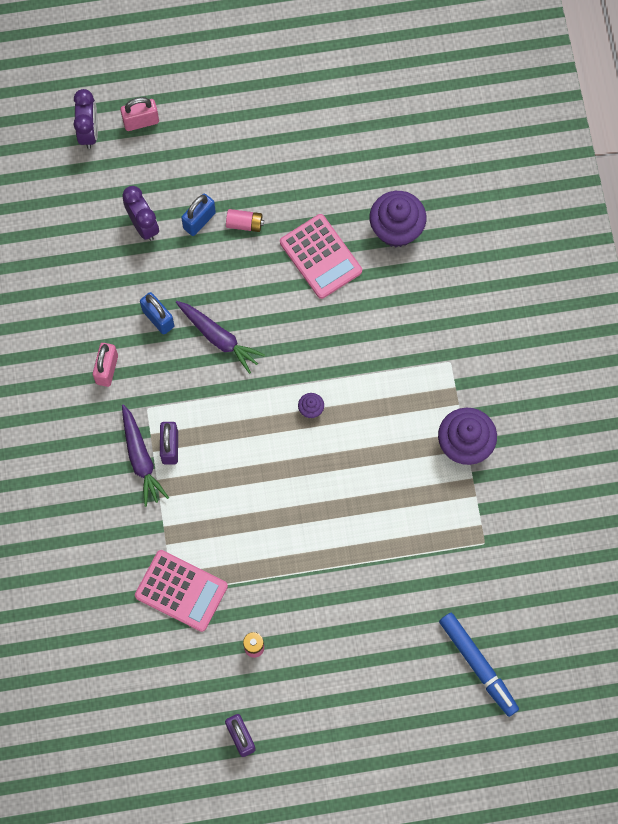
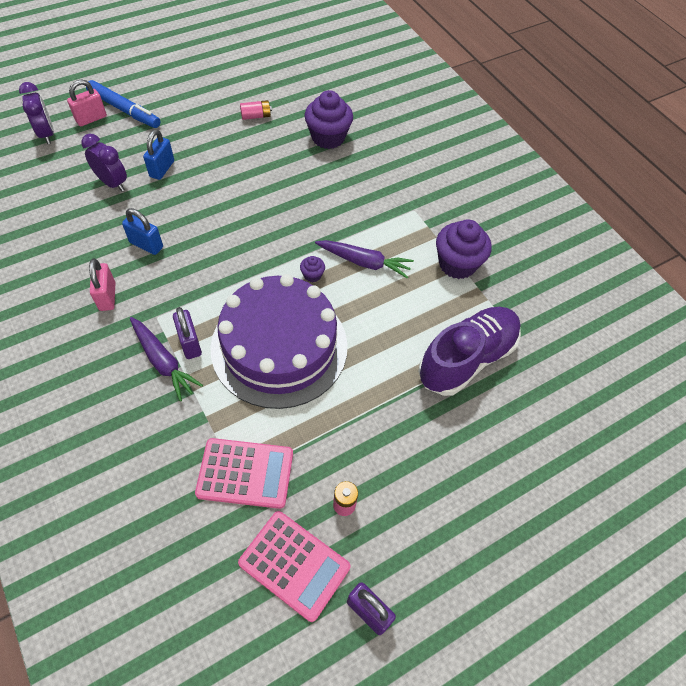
camera: 25 degrees left, 15 degrees down
purple carrot [176,301,265,374] -> purple carrot moved to [315,240,414,278]
pink battery [226,209,264,232] -> pink battery moved to [240,100,272,120]
pink calculator [280,214,362,299] -> pink calculator moved to [238,511,350,622]
blue marker [439,613,519,717] -> blue marker moved to [86,80,161,128]
none -> purple cake [210,274,347,409]
none -> purple shoe [418,307,521,396]

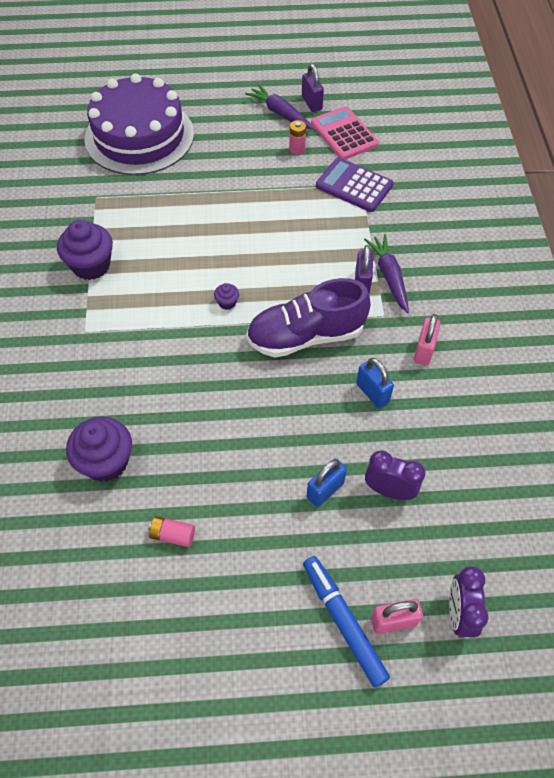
camera: 150 degrees left, 0 degrees up
purple clock [81,134,127,192] -> purple clock turned 135 degrees clockwise [365,450,426,500]
pink calculator [195,438,293,509] -> purple calculator [316,158,394,212]
purple cake [210,274,347,409] -> purple cake moved to [84,73,194,175]
purple carrot [315,240,414,278] -> purple carrot moved to [245,84,314,130]
purple shoe [418,307,521,396] -> purple shoe moved to [246,278,371,358]

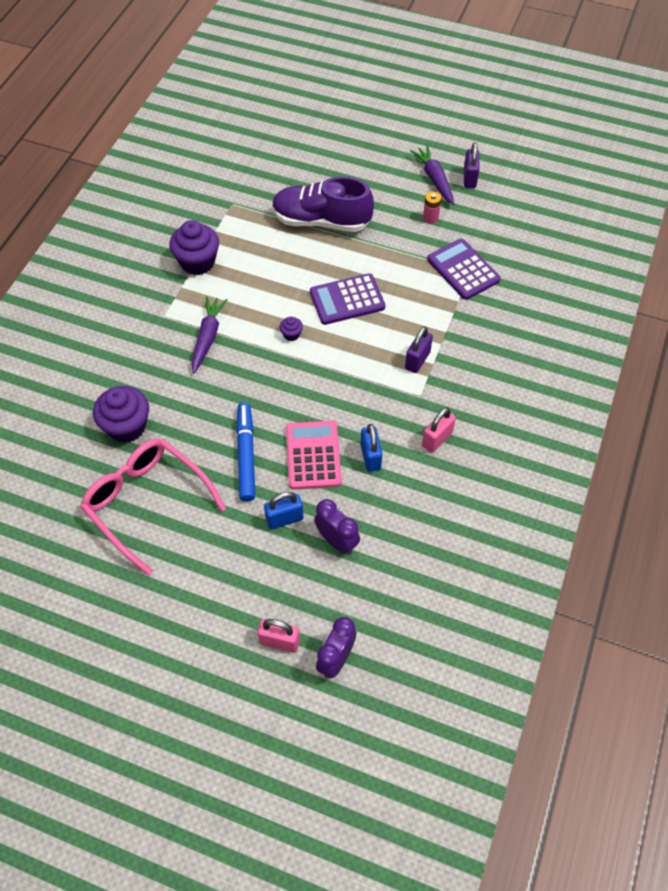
camera: 25 degrees right, 0 degrees up
purple cake [84,73,194,175] -> none
pink battery [149,516,195,547] -> pink glasses [81,439,226,576]
purple shoe [246,278,371,358] -> purple shoe moved to [272,176,374,232]
blue marker [303,556,390,688] -> blue marker moved to [236,402,255,502]
pink calculator [311,106,379,160] -> pink calculator moved to [286,421,342,490]
purple carrot [364,234,409,313] -> purple carrot moved to [192,296,227,373]
none -> purple calculator [310,273,385,325]

